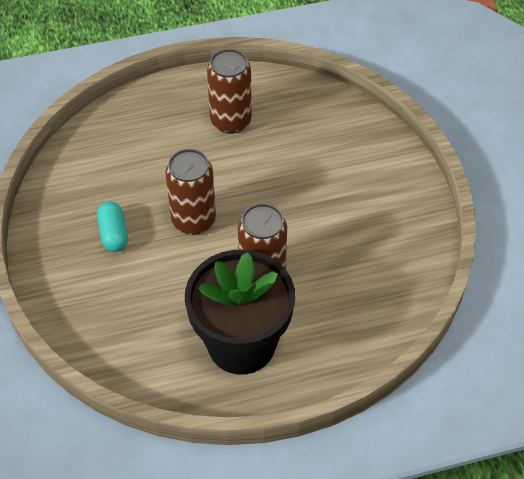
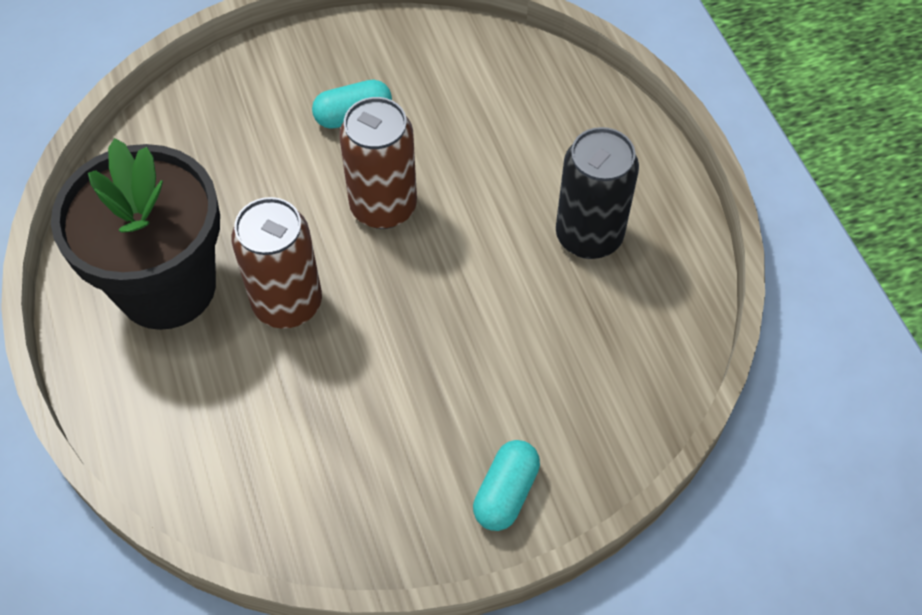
camera: 85 degrees right, 5 degrees up
brown can [207,49,252,134] -> black can [556,127,639,259]
none -> turquoise capsule [473,440,540,531]

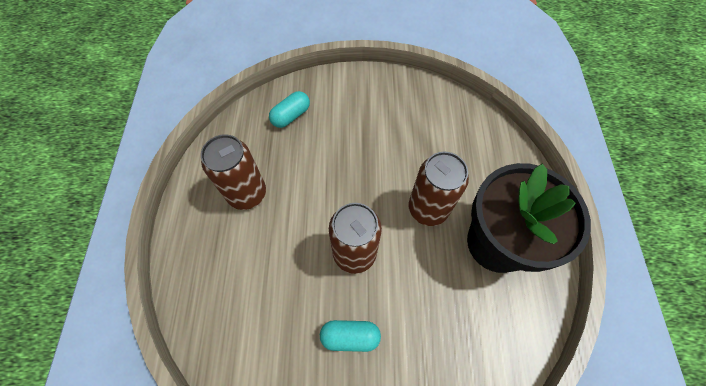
camera: 160 degrees left, 5 degrees up
turquoise capsule [473,440,540,531] -> turquoise capsule moved to [269,91,310,128]
black can [556,127,639,259] -> brown can [201,134,266,210]

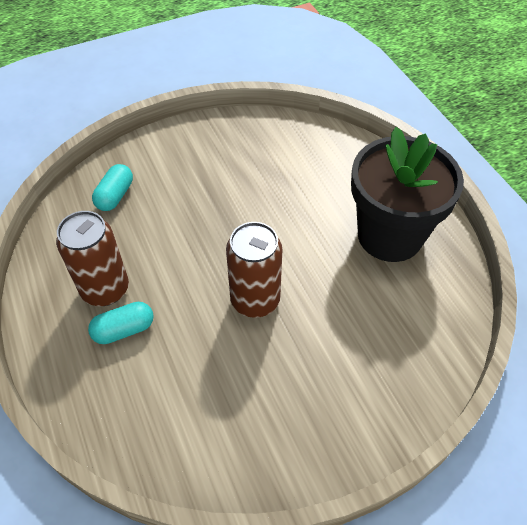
camera: 25 degrees left, 10 degrees down
turquoise capsule [320,320,381,352] -> turquoise capsule moved to [88,302,154,344]
brown can [409,152,469,226] -> none

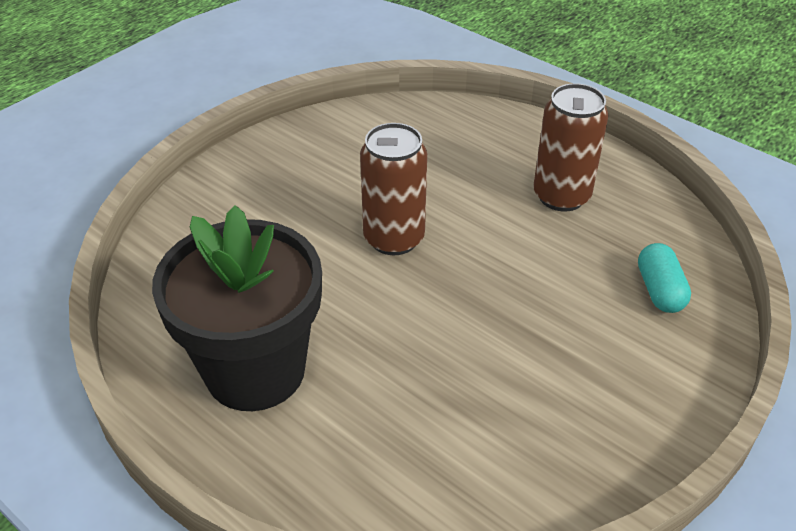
camera: 155 degrees right, 10 degrees down
turquoise capsule [88,302,154,344] -> none

